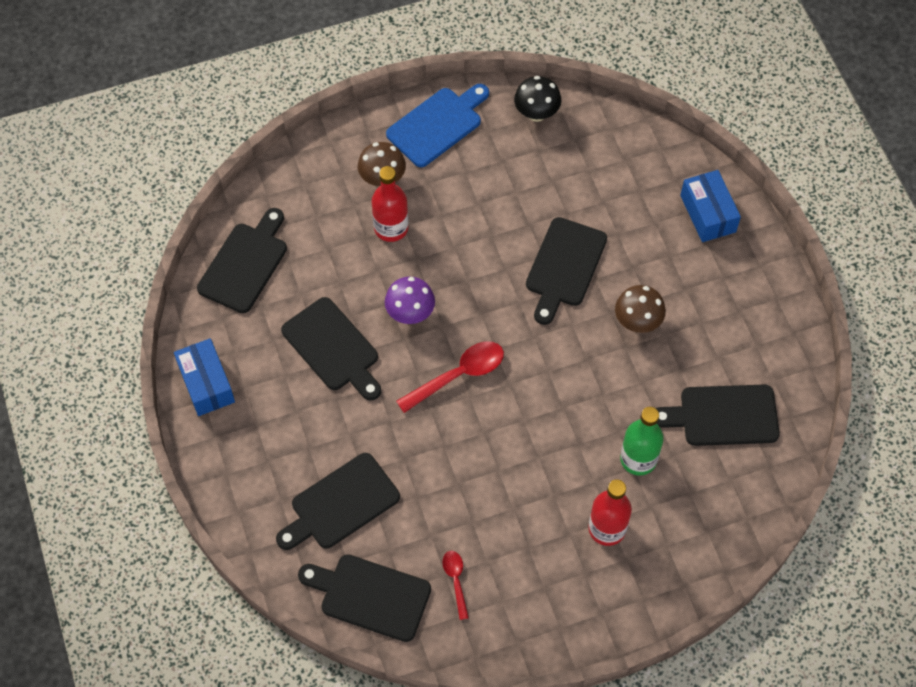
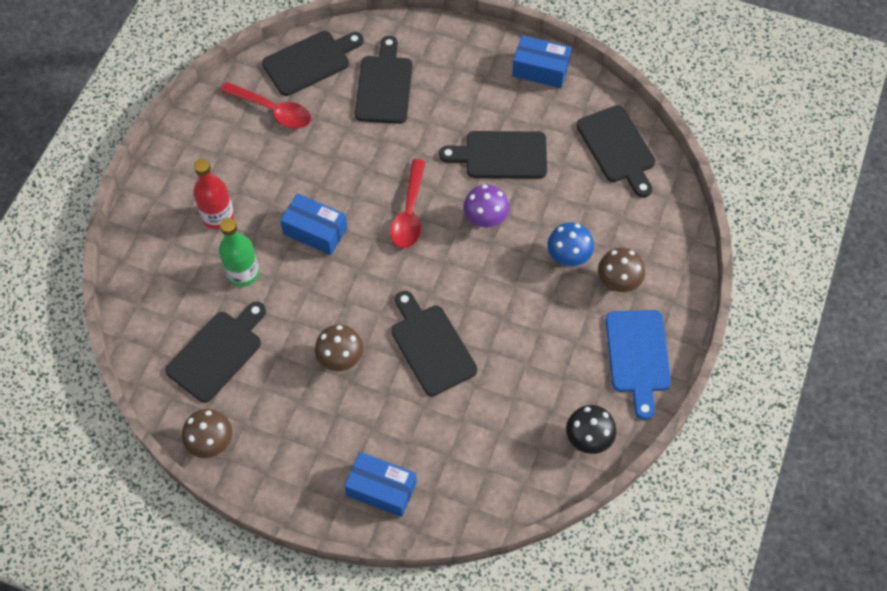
camera: 130 degrees right, 0 degrees up
red bottle [371,166,409,242] -> blue mushroom [547,222,594,266]
red spoon [443,551,469,620] -> red spoon [221,82,311,129], size x1.79
none -> brown mushroom [182,409,232,458]
none -> blue box [280,193,347,255]

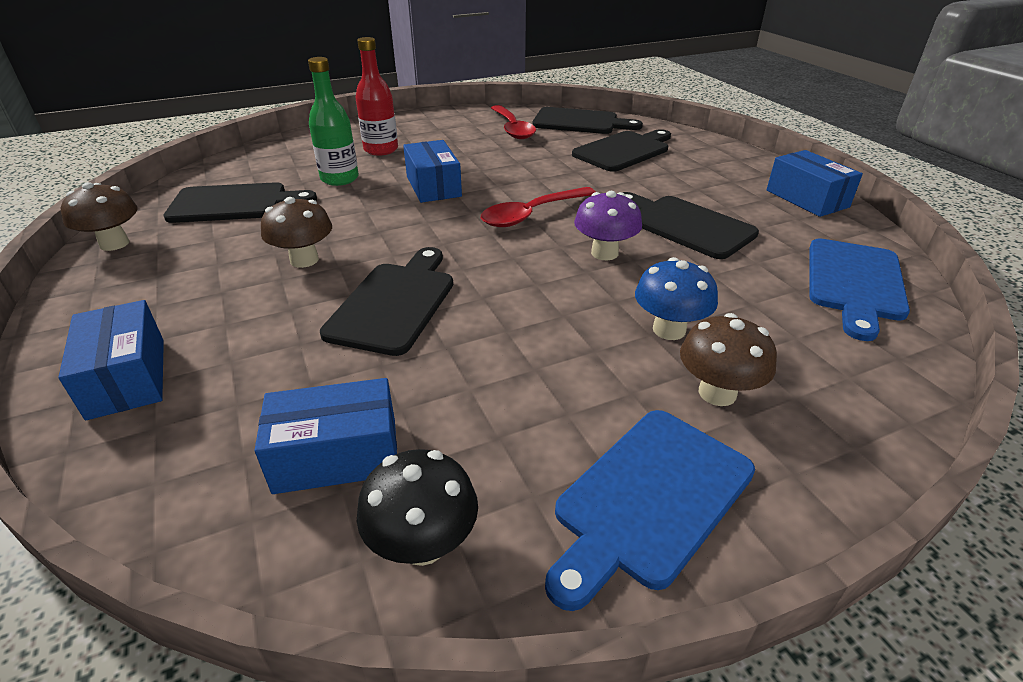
camera: 45 degrees right, 25 degrees down
black cutting board [577,105,655,198] -> blue cutting board [809,238,910,341]
none -> blue box [254,378,397,494]

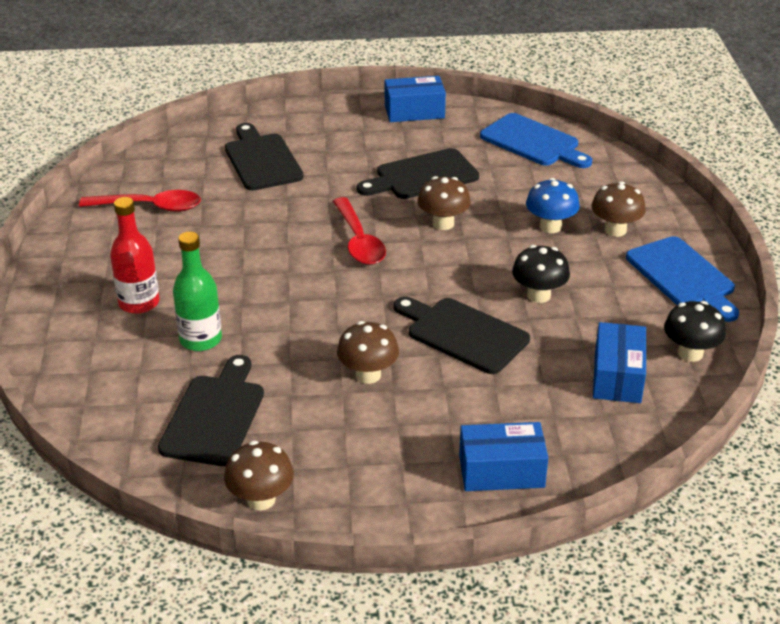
camera: 70 degrees left, 0 degrees up
blue box [403,140,462,203] -> none
black cutting board [532,107,643,134] -> none
purple mushroom [574,191,642,260] -> brown mushroom [417,176,471,230]
none -> black mushroom [512,245,570,303]

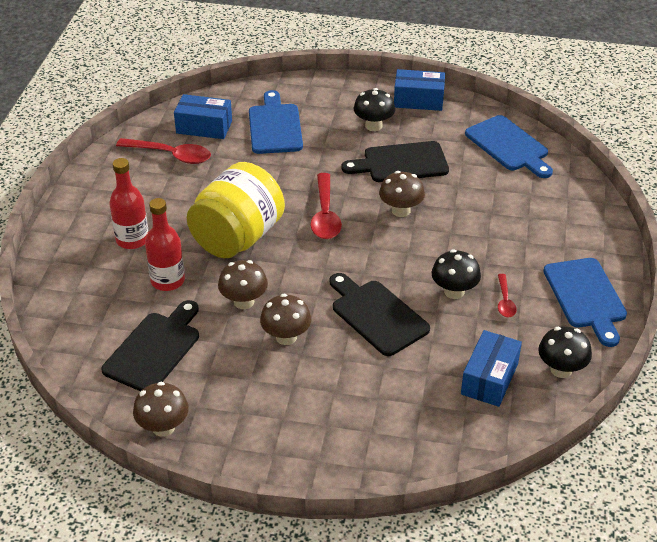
camera: 15 degrees right, 5 degrees up
green bottle [173,232,222,351] -> red bottle [145,198,185,291]
black cutting board [225,123,304,190] -> blue cutting board [249,90,303,154]
blue box [459,422,548,491] -> blue box moved to [174,94,232,139]
blue mushroom [526,178,580,233] -> none
brown mushroom [591,181,646,237] -> brown mushroom moved to [218,260,268,309]
none -> yellow jar [187,162,285,259]
none -> black mushroom [353,88,395,131]
none -> red spoon [498,274,517,318]

